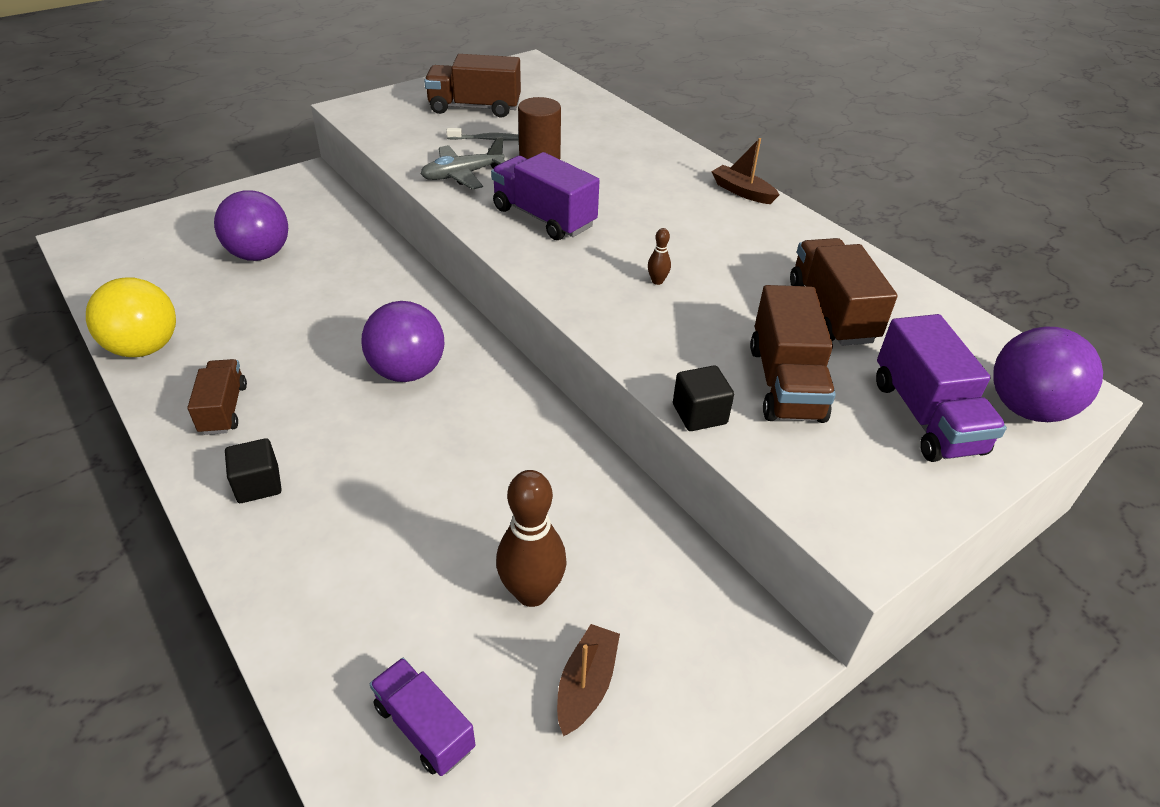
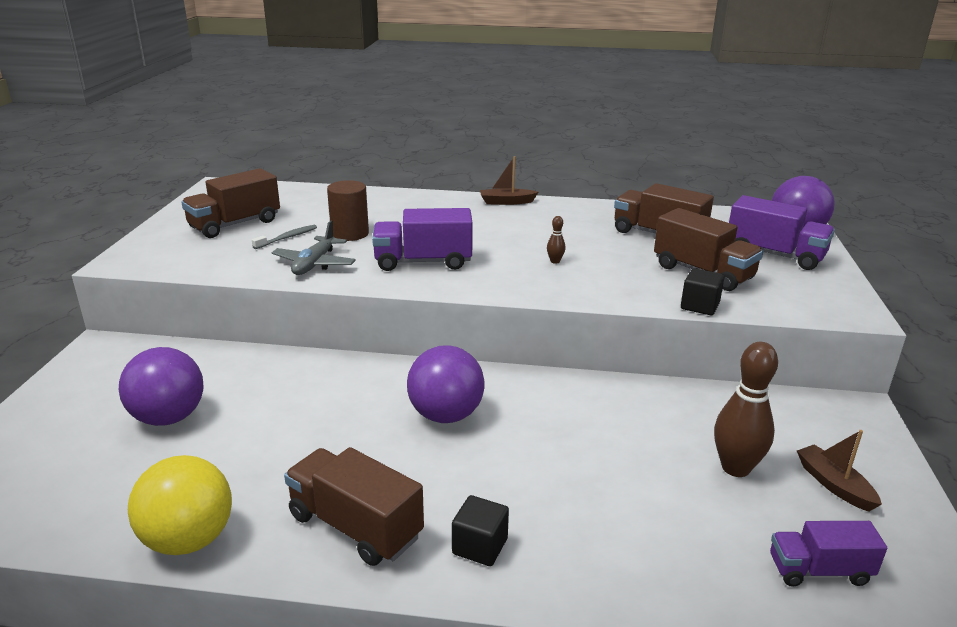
camera: 45 degrees left, 15 degrees down
brown truck [187,359,247,435] -> brown truck [284,447,424,566], size x1.53

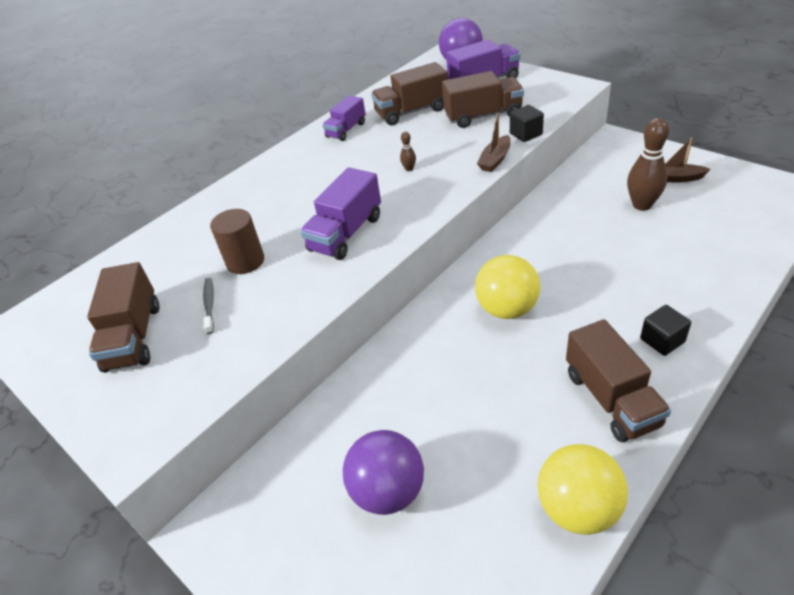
camera: 50 degrees left, 15 degrees up
grey plane [272,221,356,275] -> none
brown truck [284,447,424,566] -> brown truck turned 90 degrees counterclockwise [566,319,671,442]
purple ball [407,345,485,423] -> yellow ball [475,255,540,319]
brown boat [480,156,538,205] -> brown boat moved to [477,113,511,172]
purple truck [770,521,887,587] -> purple truck moved to [322,95,366,141]

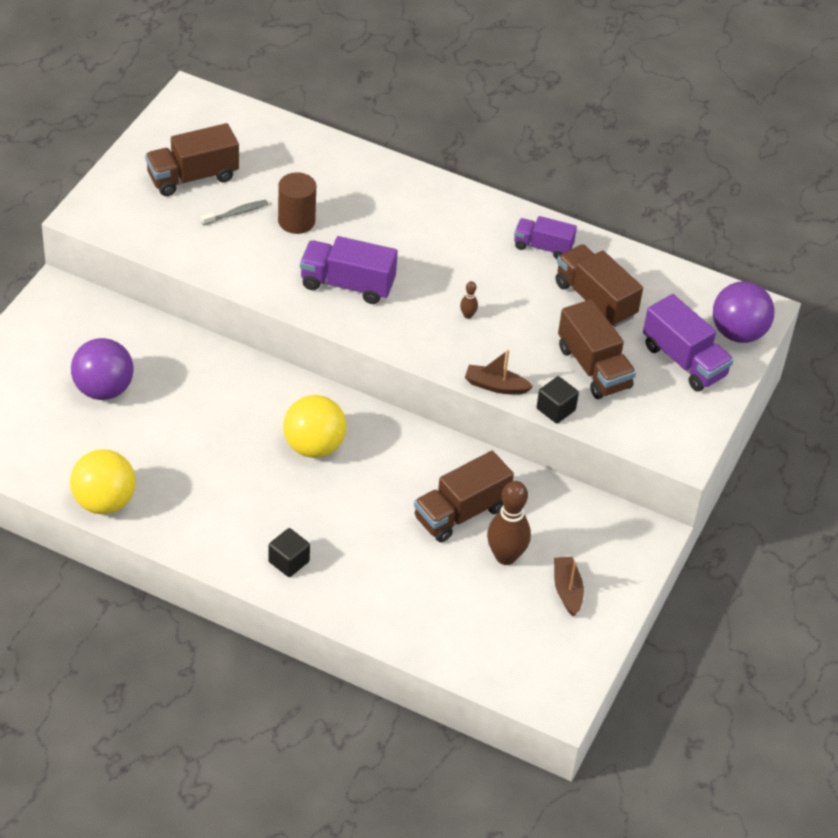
camera: 65 degrees right, 5 degrees up
brown truck [566,319,671,442] -> brown truck moved to [414,451,514,542]

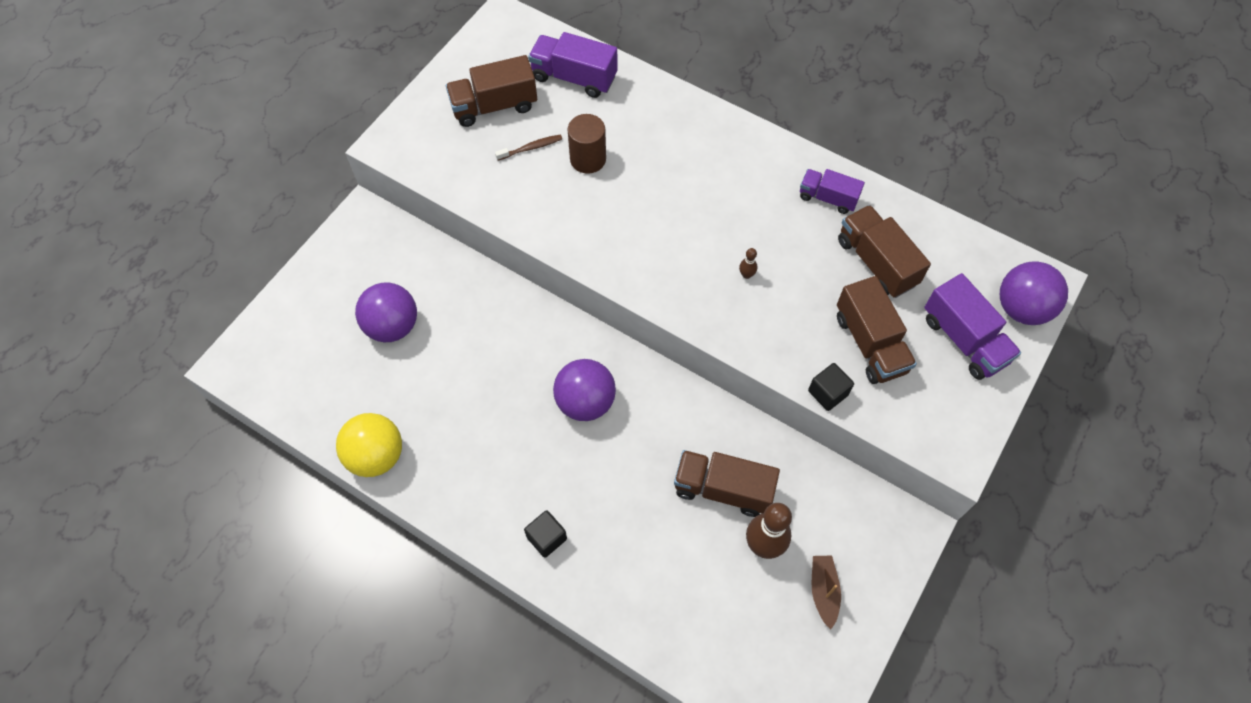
camera: 10 degrees right, 15 degrees up
grey toothbrush [201,200,268,225] -> brown toothbrush [495,135,562,160]
yellow ball [283,395,346,458] -> purple ball [553,359,616,421]
purple truck [300,236,398,304] -> purple truck moved to [528,32,618,98]
brown truck [414,451,514,542] -> brown truck turned 45 degrees clockwise [674,450,780,517]
brown boat [465,350,534,395] -> none

